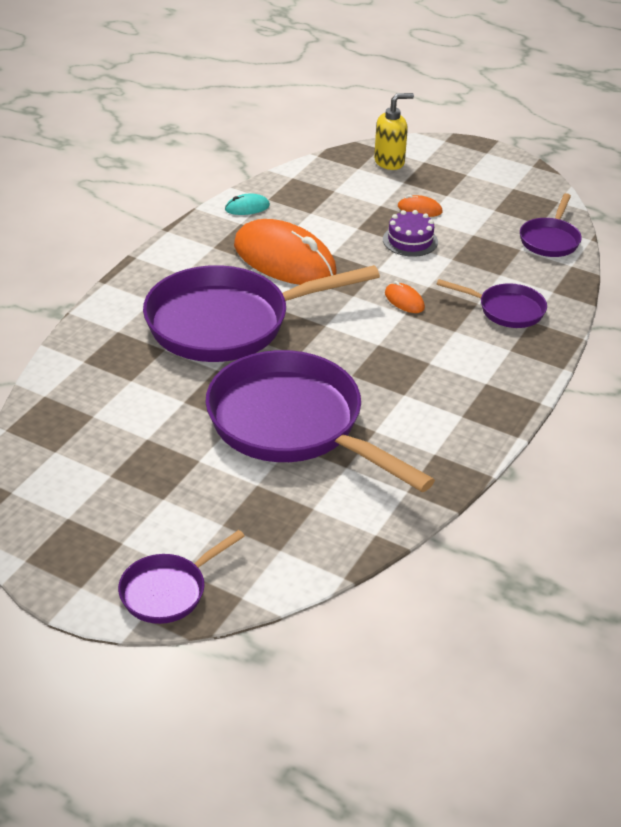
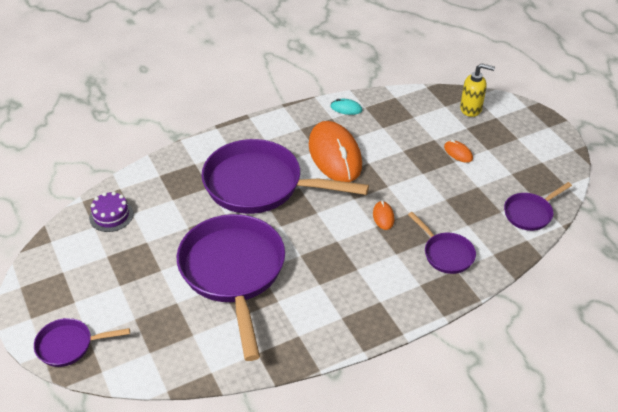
camera: 35 degrees right, 5 degrees up
purple cake [383,210,438,257] -> purple cake moved to [89,191,133,232]

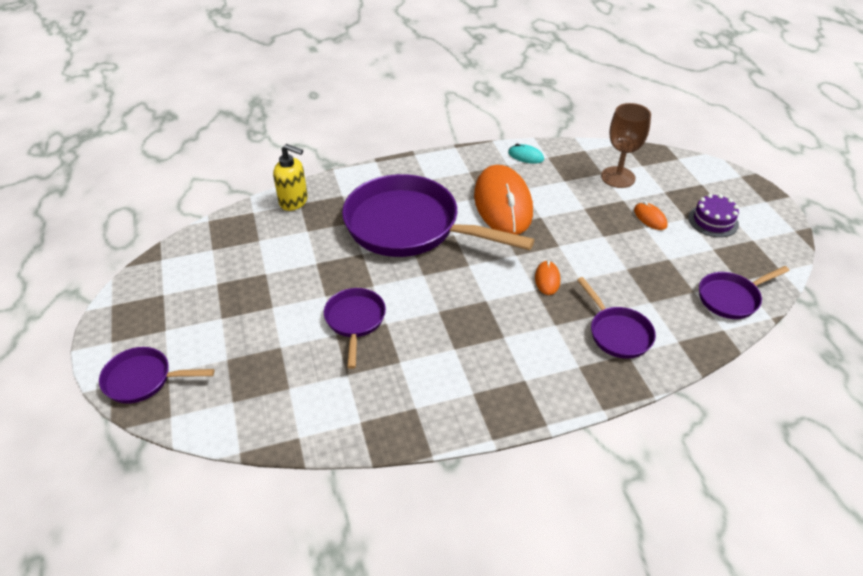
camera: 10 degrees right, 0 degrees up
purple cake [89,191,133,232] -> purple cake moved to [688,194,739,237]
purple pan [177,214,285,361] -> purple pan [324,288,386,369], size x0.48
yellow soap dispenser [460,63,495,117] -> yellow soap dispenser moved to [273,144,308,211]
none -> brown goblet [601,103,651,188]

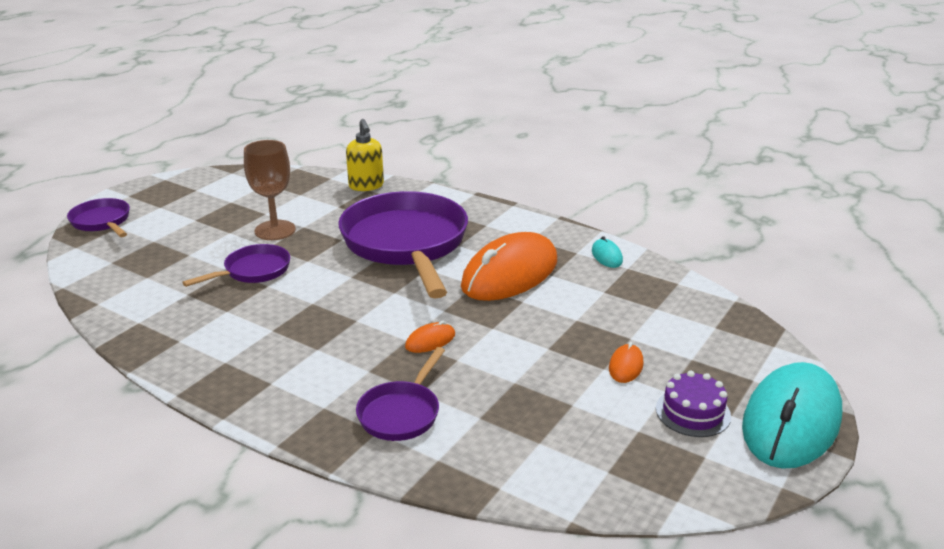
camera: 50 degrees right, 15 degrees down
brown goblet [601,103,651,188] -> brown goblet moved to [244,140,296,240]
purple pan [699,266,789,319] -> none
none -> turquoise mouse [742,362,842,469]

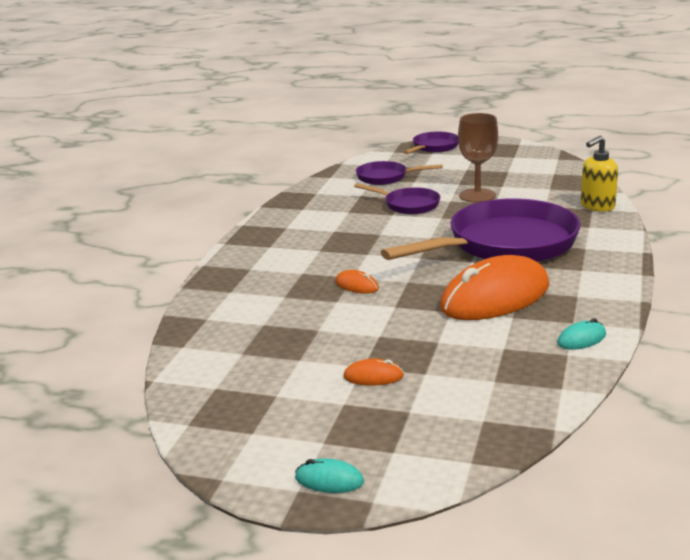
camera: 75 degrees right, 5 degrees down
purple pan [356,347,445,441] -> purple pan moved to [356,161,443,185]
orange mouse [461,232,557,301] -> orange mouse turned 60 degrees counterclockwise [440,255,549,320]
purple cake [656,371,731,437] -> none
turquoise mouse [742,362,842,469] -> turquoise mouse [295,458,364,493], size x0.40

